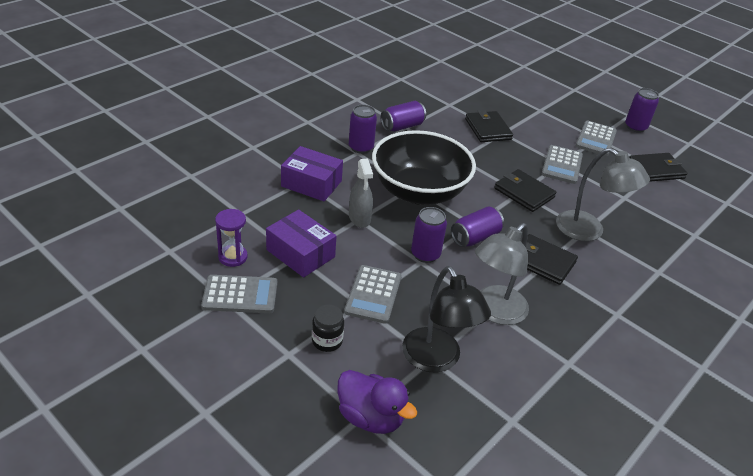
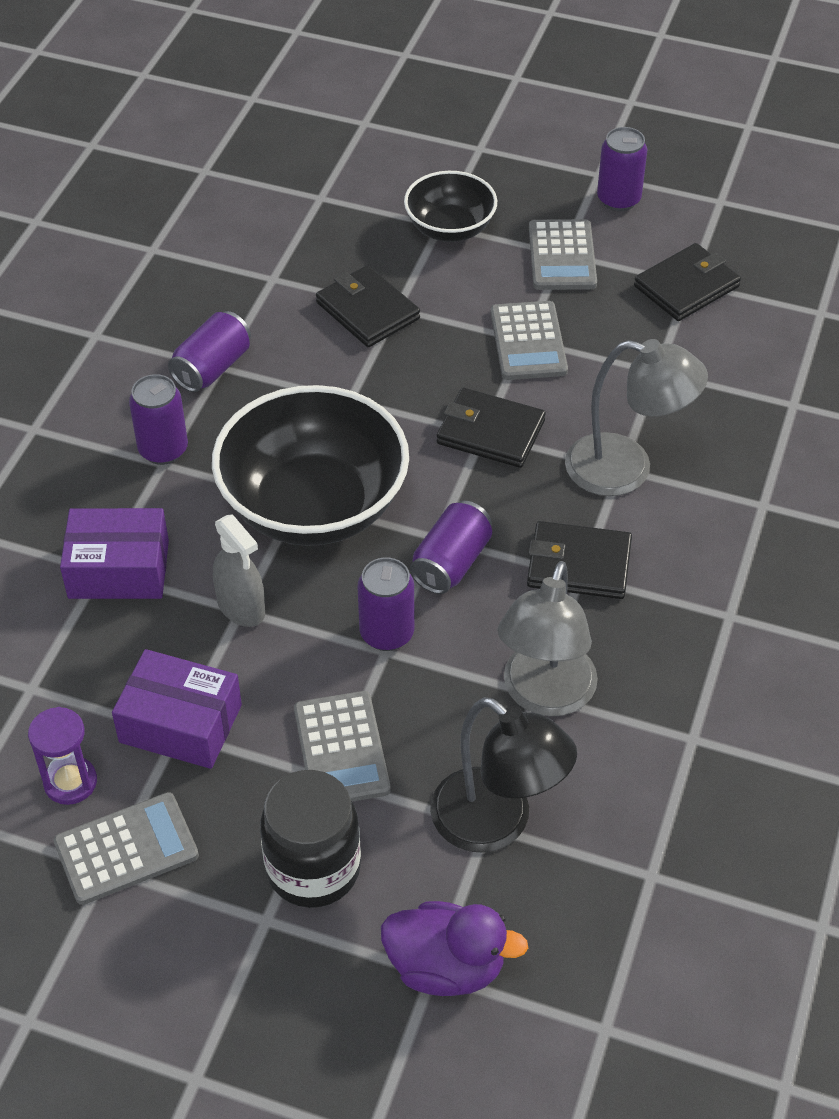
camera: 20 degrees left, 10 degrees up
black jar [312,304,344,352] -> black jar [260,770,361,908], size x1.76
none -> black bowl [404,171,497,242]

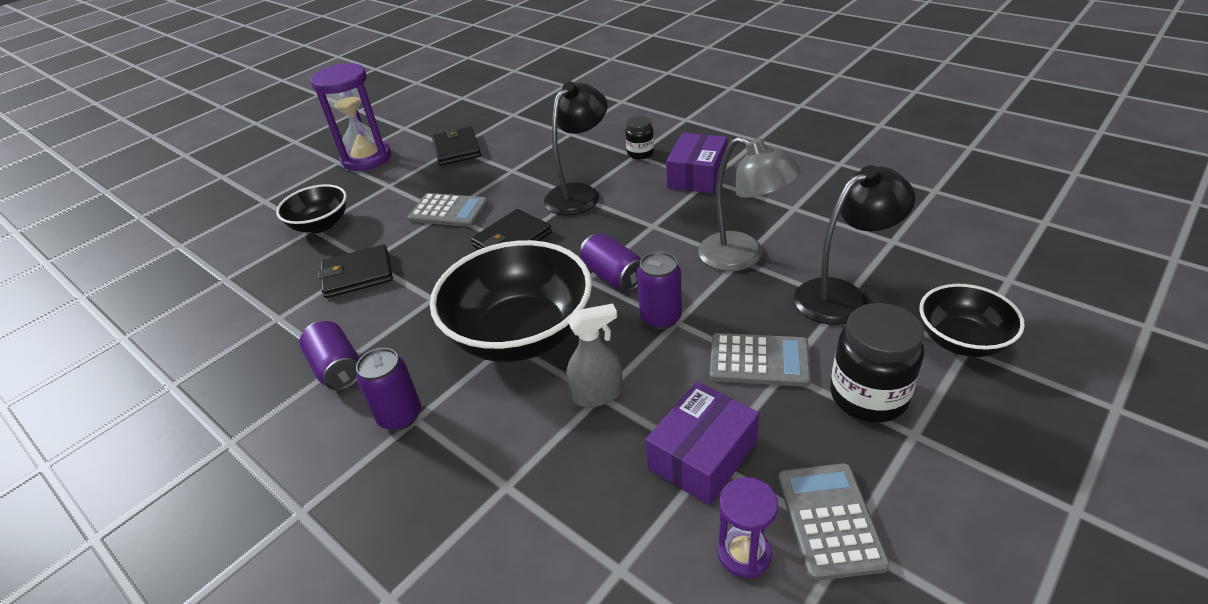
camera: 65 degrees left, 10 degrees down
purple box [60,508,169,599] -> purple box moved to [666,133,727,194]
purple duck [381,901,528,996] -> black bowl [919,284,1025,357]
black wallet [527,521,632,599] -> none
grey calculator [529,219,597,290] -> none
grey lamp [565,339,708,496] -> black lamp [544,81,607,215]
purple can [597,127,647,211] -> purple hourglass [311,63,391,171]
none -> black jar [625,116,654,159]

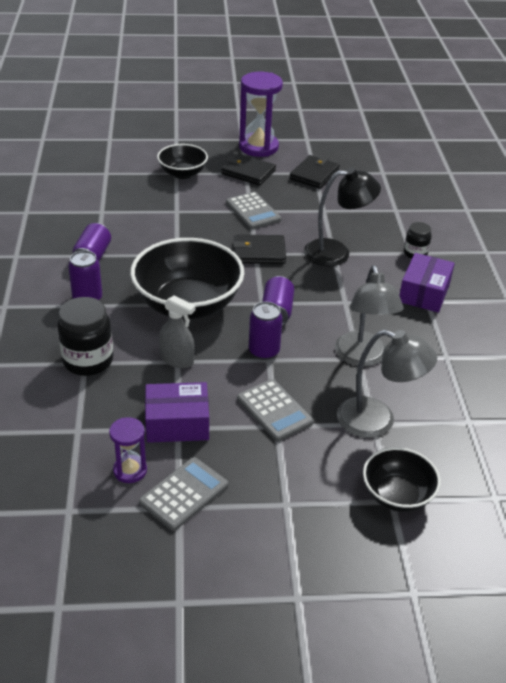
camera: 40 degrees right, 0 degrees up
black wallet [318,244,393,298] -> black wallet moved to [221,154,276,186]
purple box [666,133,727,194] -> purple box turned 45 degrees counterclockwise [399,253,455,313]
black lamp [794,165,915,325] -> grey lamp [337,330,437,438]
black jar [830,303,924,423] -> black jar moved to [57,297,113,376]

